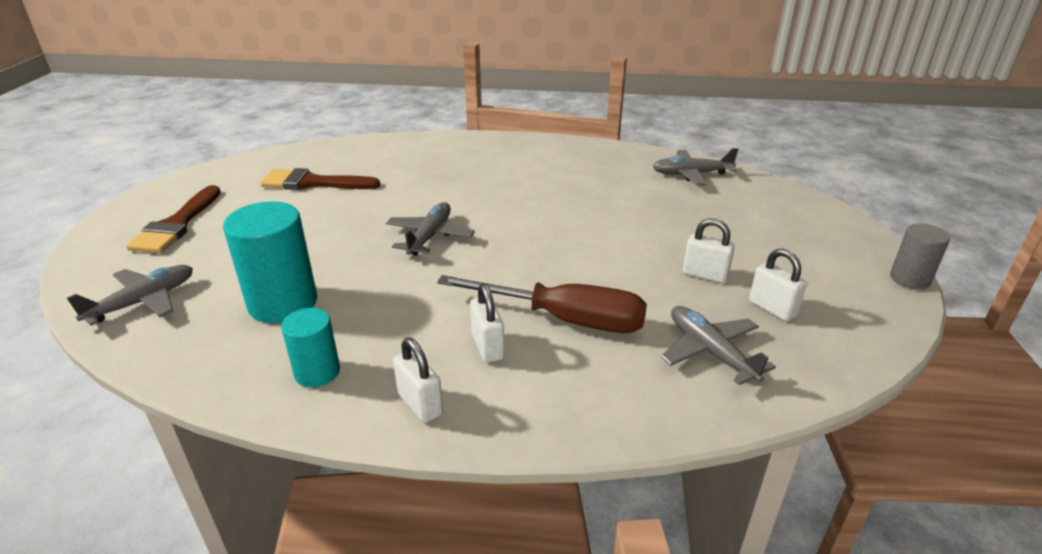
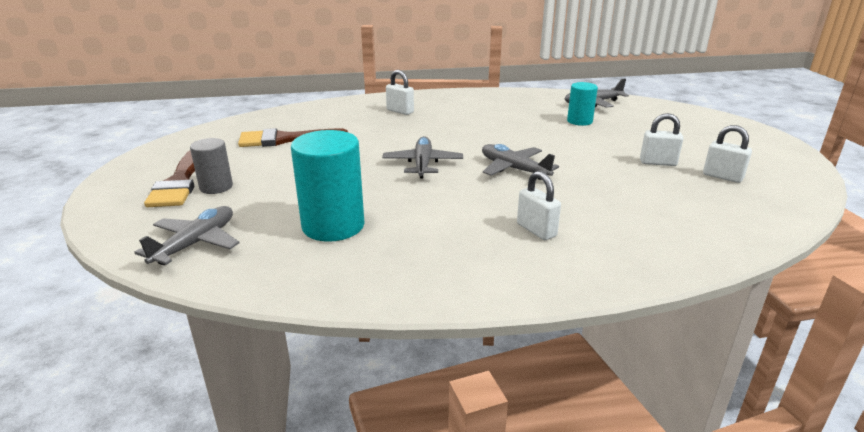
camera: 15 degrees left, 5 degrees down
turquoise cylinder [281,308,340,387] -> turquoise cylinder moved to [567,82,598,126]
white padlock [393,338,443,423] -> white padlock moved to [386,70,414,115]
brown screwdriver [437,275,647,333] -> none
grey plane [661,306,776,385] -> grey plane moved to [482,144,559,180]
grey cylinder [890,223,950,289] -> grey cylinder moved to [190,138,233,194]

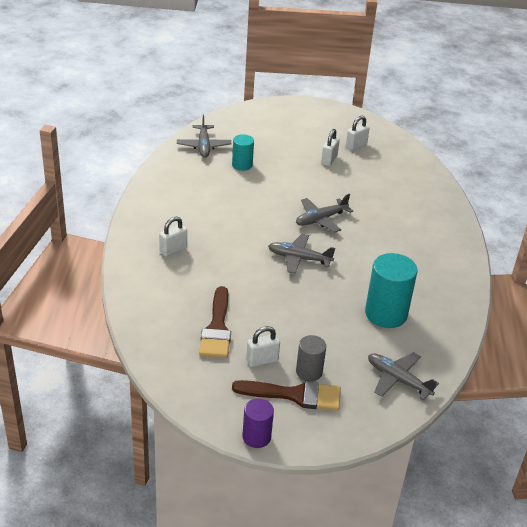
camera: 80 degrees left, 10 degrees up
white padlock [517,171,561,240] -> white padlock moved to [246,326,280,367]
none -> purple cylinder [242,398,274,448]

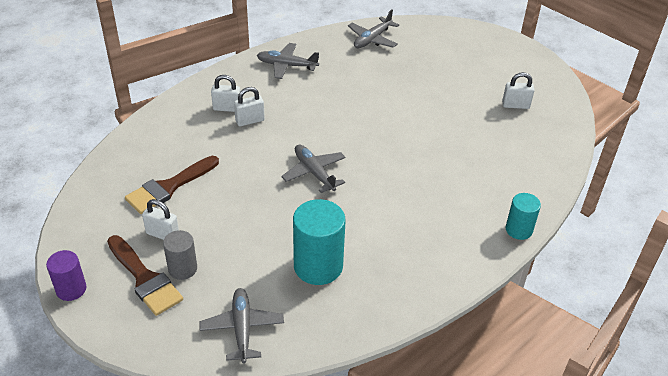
camera: 45 degrees right, 5 degrees up
turquoise cylinder [232,134,254,171] -> turquoise cylinder moved to [506,193,541,240]
grey plane [296,194,353,232] -> grey plane moved to [257,43,319,79]
white padlock [321,129,340,166] -> white padlock moved to [234,87,265,126]

